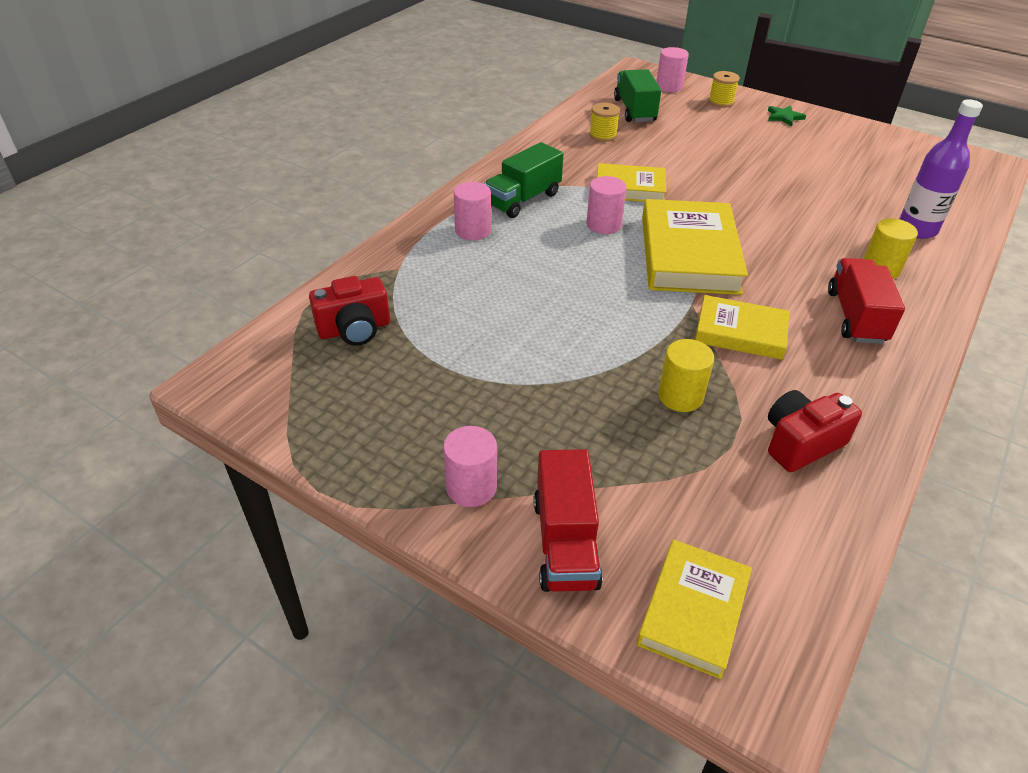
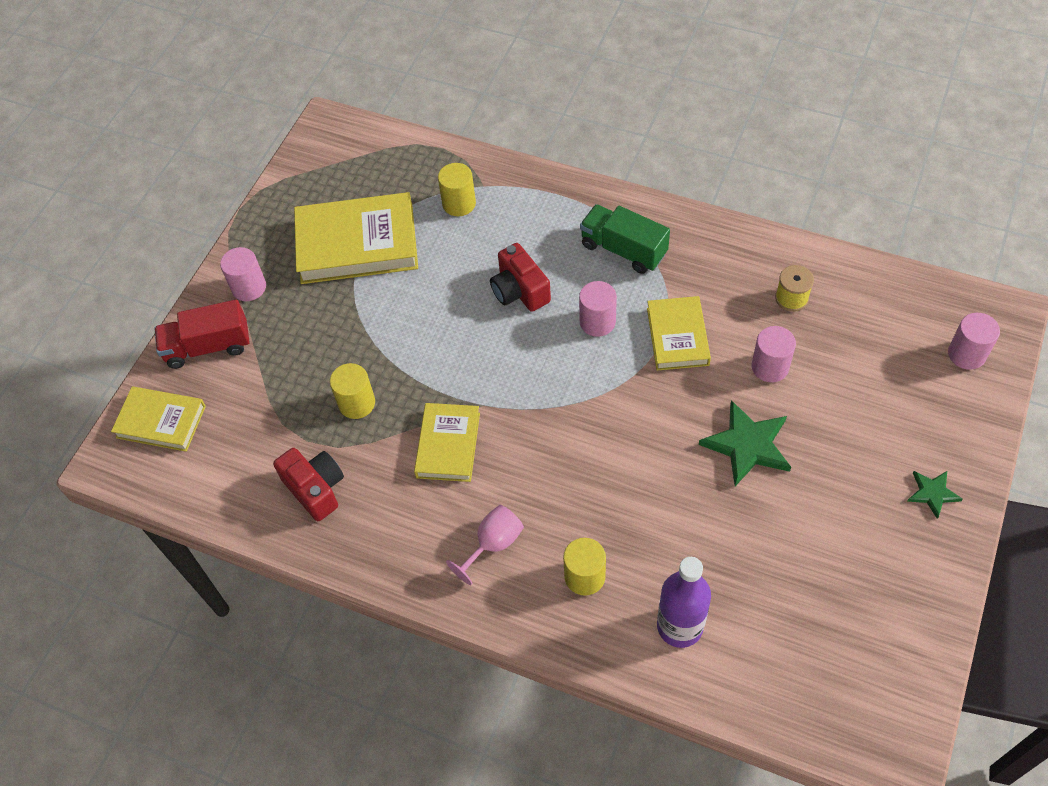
camera: 85 degrees right, 15 degrees up
red camera [309,276,390,346] -> red camera moved to [490,243,551,312]
pink cylinder [454,182,491,240] -> pink cylinder moved to [752,326,796,382]
green truck [614,69,661,122] -> none
yellow book [642,199,748,295] -> yellow book moved to [294,192,418,284]
yellow spool [708,71,740,108] -> none
red truck [828,258,905,344] -> pink goblet [446,505,524,585]
none -> yellow cylinder [438,163,476,216]
none -> green star [699,400,791,486]

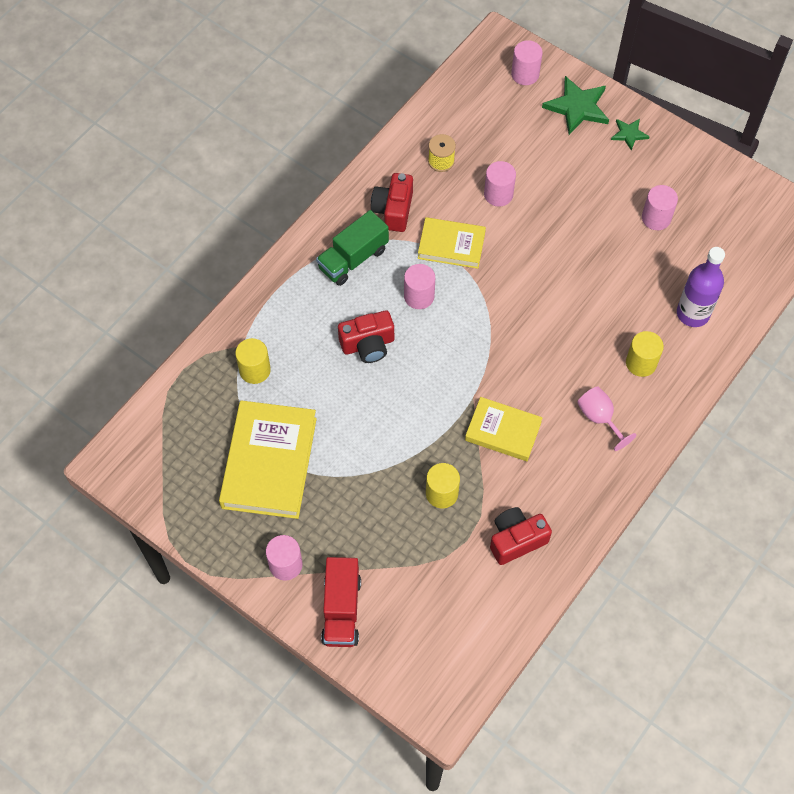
camera: 80 degrees left, 5 degrees up
yellow book [111,386,206,452] -> none
green star [699,400,791,486] -> green star moved to [542,76,609,135]
none -> red camera [371,173,413,232]
none -> pink cylinder [642,185,678,230]

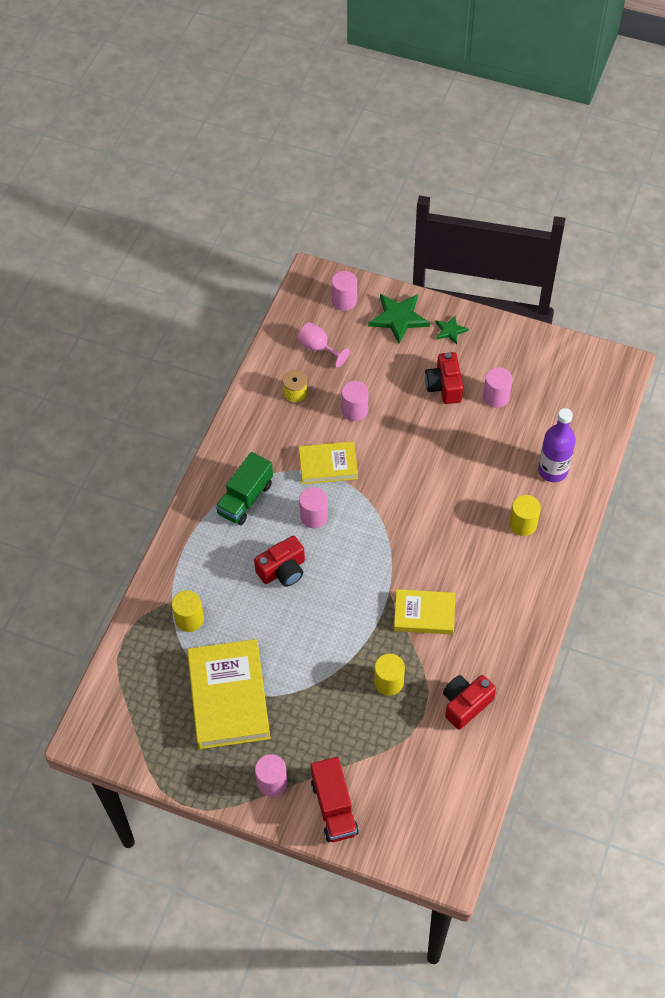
camera: 15 degrees left, 5 degrees down
red camera [371,173,413,232] -> red camera moved to [425,352,463,404]
pink goblet [577,386,637,451] -> pink goblet moved to [298,322,350,367]

